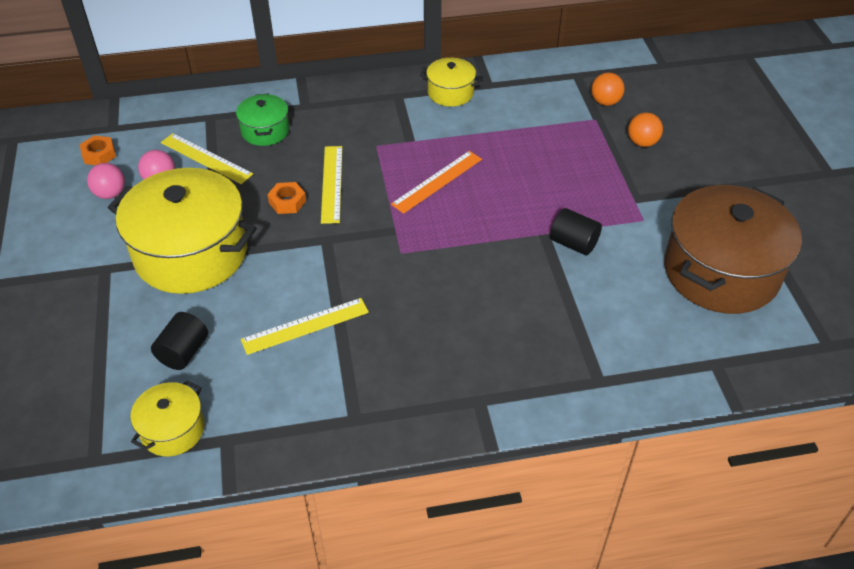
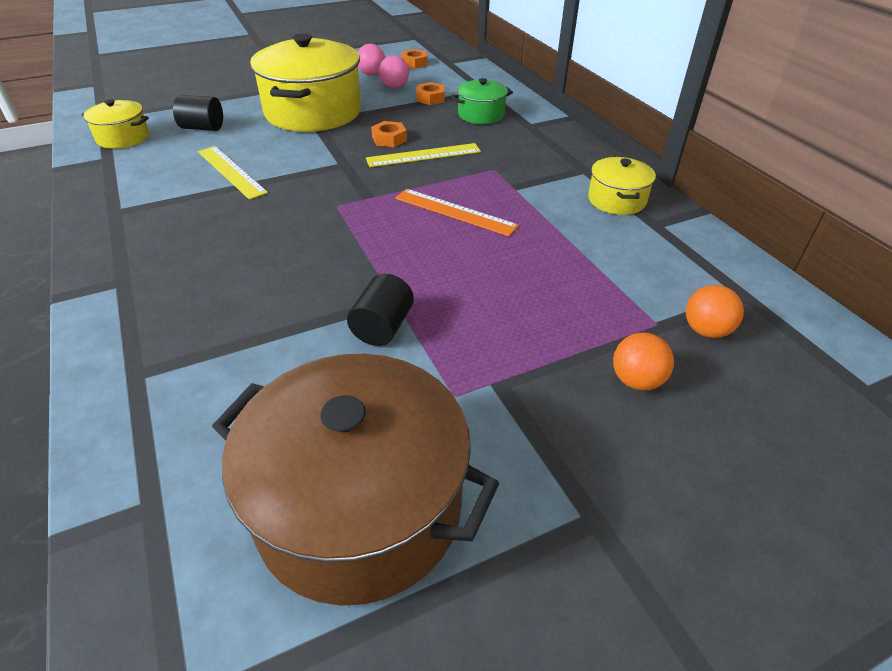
camera: 75 degrees right, 5 degrees down
yellow ruler [161,133,253,184] -> orange nut [416,82,445,105]

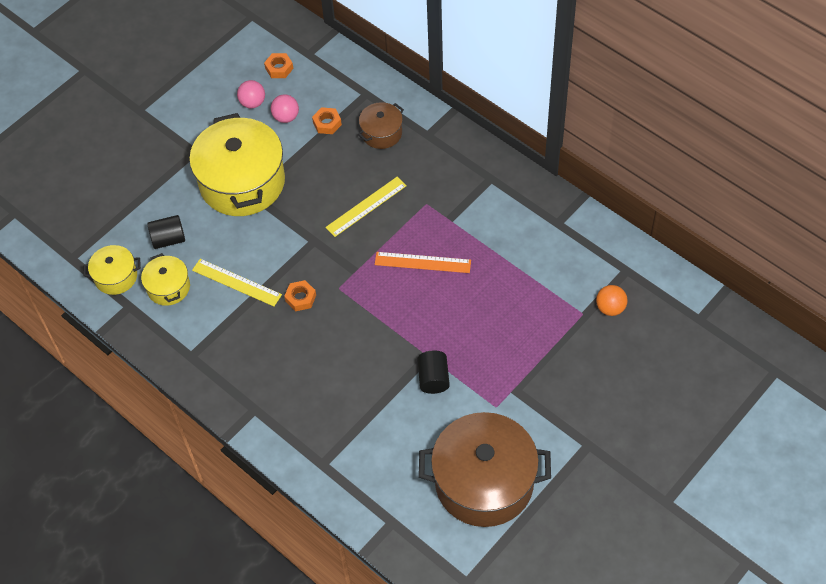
camera: 20 degrees left, 15 degrees up
orange nut [371,121,407,147] -> orange nut moved to [284,280,316,311]
green pot [451,78,513,124] -> brown pot [358,102,404,149]
yellow pot [588,157,656,215] -> yellow pot moved to [141,253,190,306]
orange ball [613,332,674,391] -> none

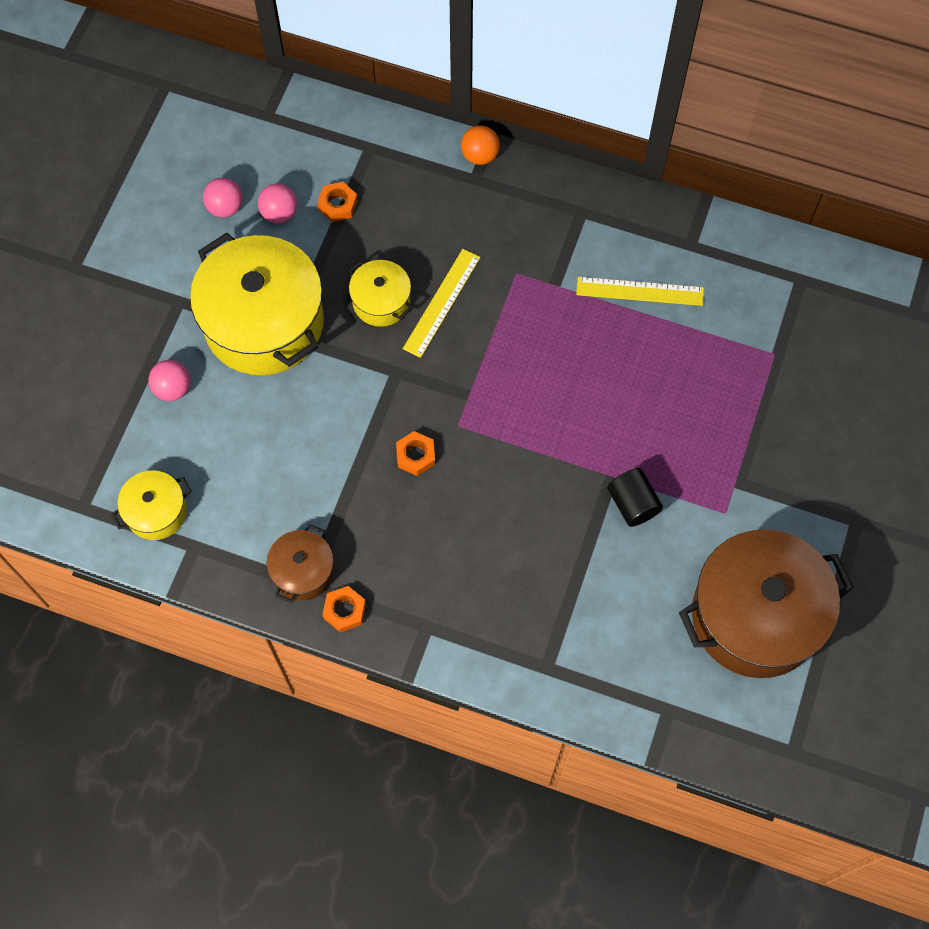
camera: 25 degrees left, 10 degrees up
yellow pot [141,253,190,306] -> yellow pot moved to [348,260,413,327]
black cylinder [147,215,185,249] -> none
yellow ruler [192,259,282,306] -> yellow ruler moved to [576,277,704,306]
orange nut [264,53,294,78] -> orange nut moved to [322,586,366,633]
brown pot [358,102,404,149] -> brown pot moved to [267,524,334,603]
orange ruler [375,252,471,273] -> none
orange ball [596,285,628,316] -> orange ball moved to [461,125,500,165]
none -> pink ball [149,360,190,401]

